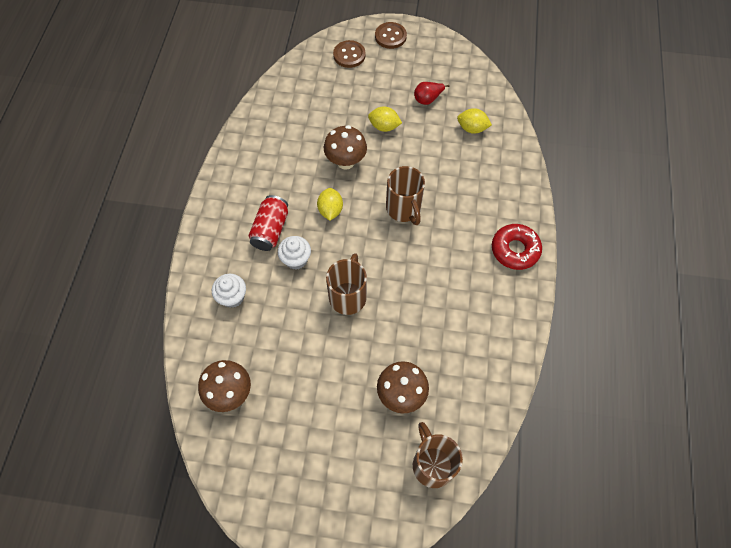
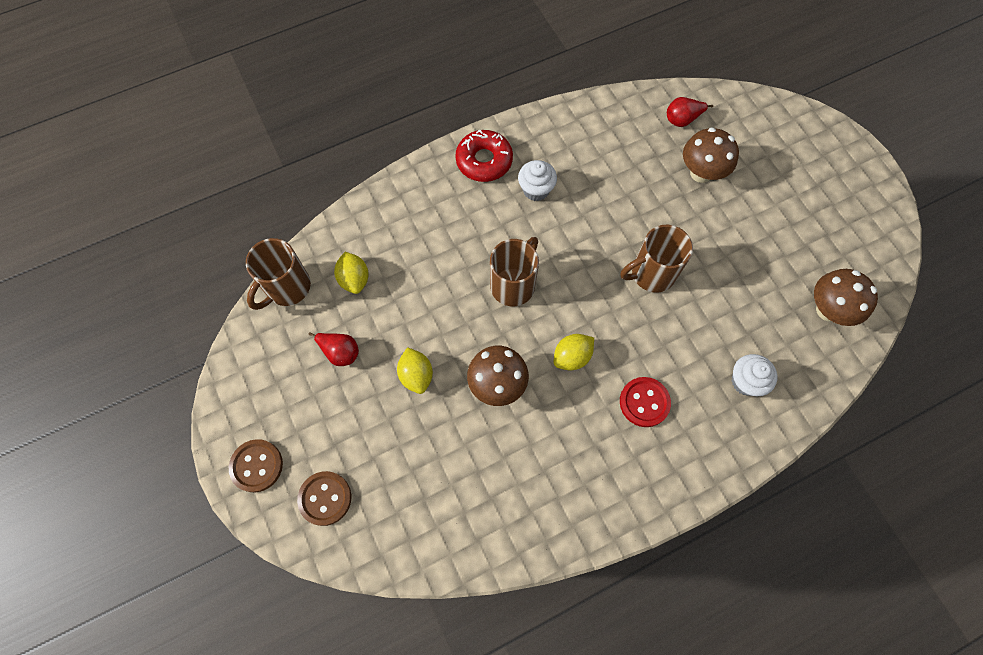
camera: 125 degrees left, 5 degrees up
red can [249,195,288,251] -> red button [620,377,671,427]
white cupcake [278,236,311,270] -> white cupcake moved to [518,160,557,201]
brown mug [413,422,463,488] -> brown mug moved to [246,238,311,310]
none -> red pear [667,97,713,127]

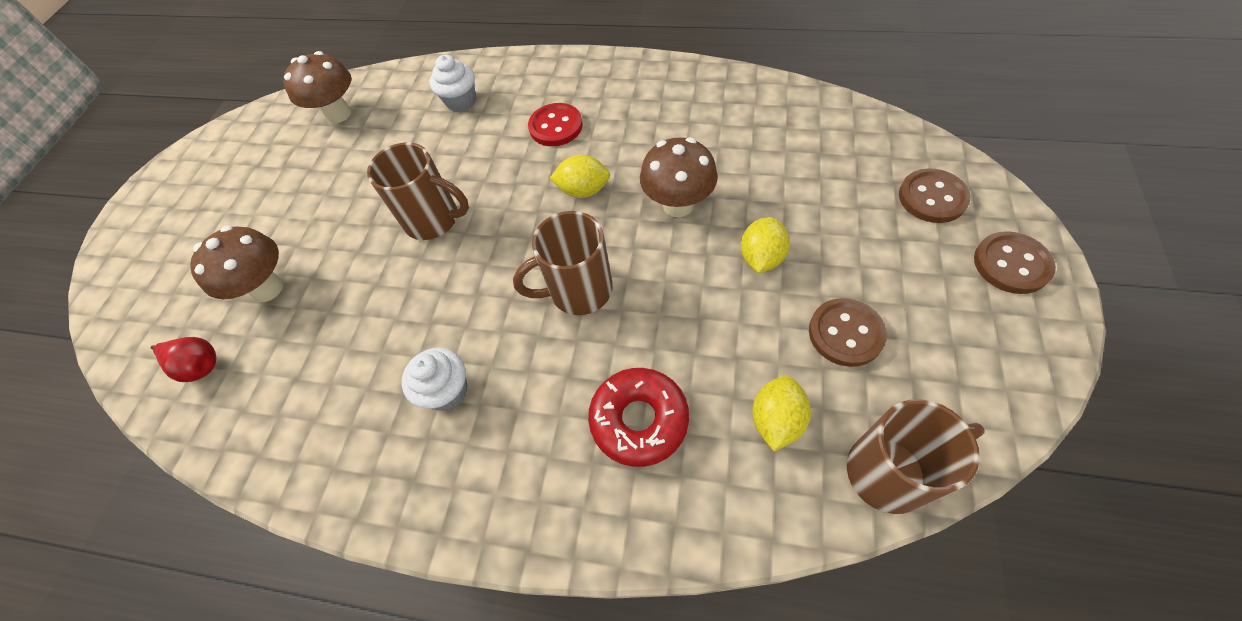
camera: 135 degrees left, 10 degrees down
red pear [309,332,359,366] -> brown button [809,298,887,367]
red donut [455,129,513,182] -> red donut moved to [588,368,689,467]

